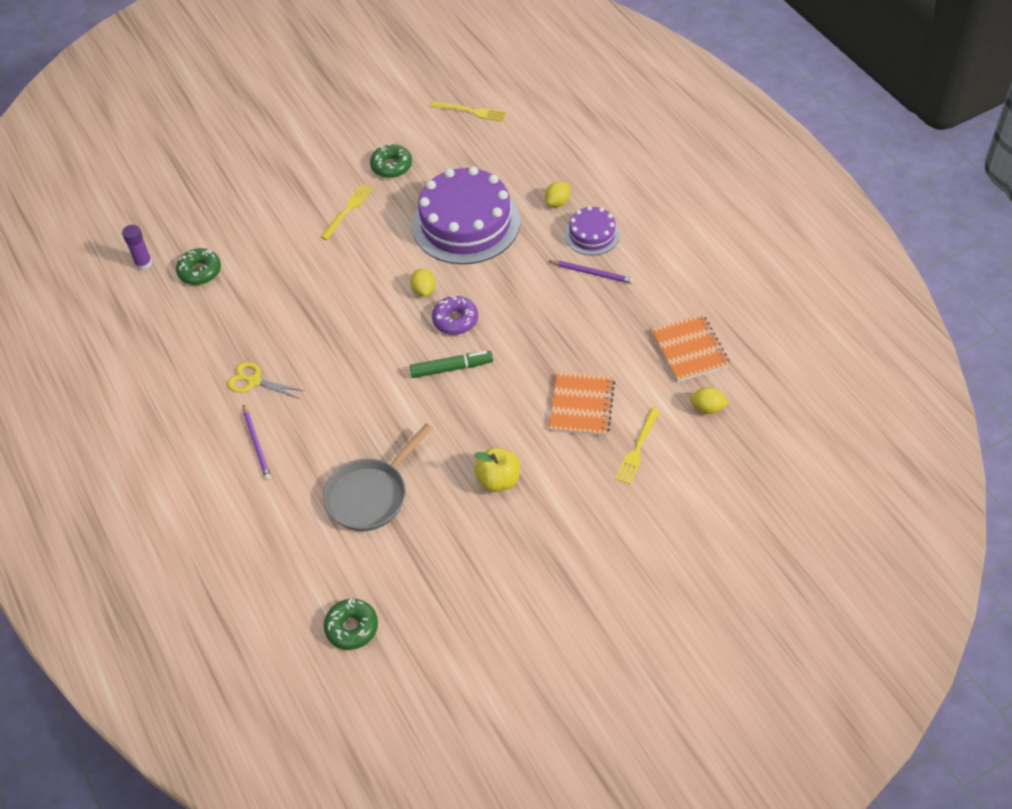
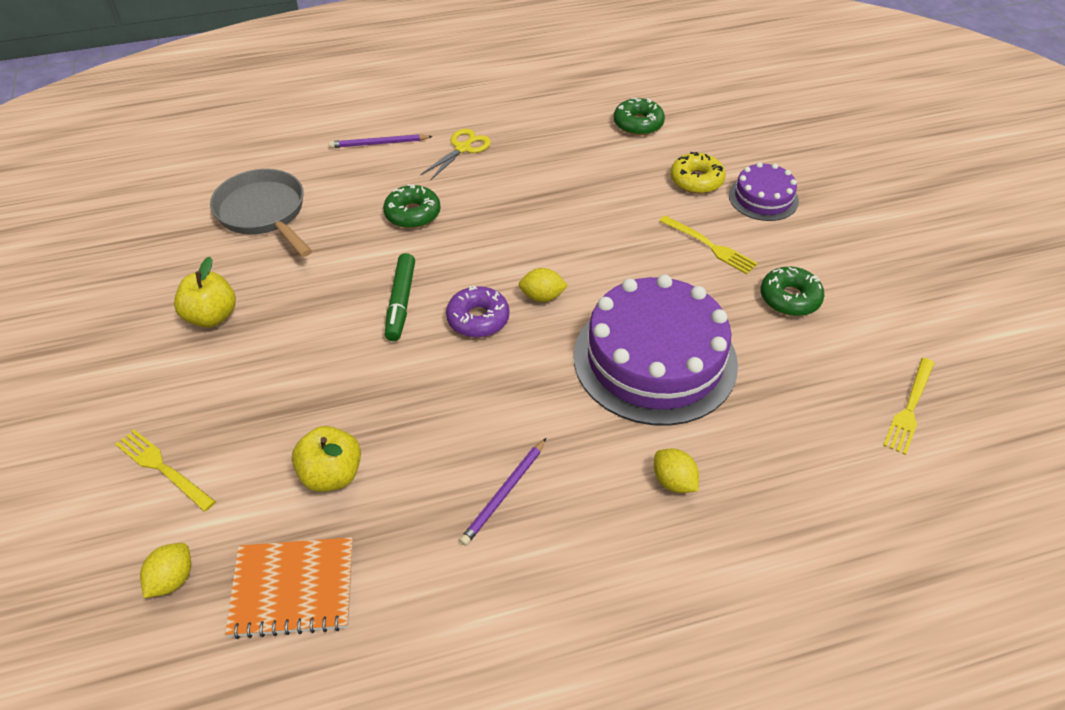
camera: 100 degrees right, 5 degrees down
purple glue stick [122,225,152,270] -> none
green donut [324,599,378,650] -> green donut moved to [383,184,441,228]
orange notebook [549,372,615,436] -> none
purple cake [565,206,620,255] -> purple cake moved to [729,162,799,221]
none -> yellow apple [292,426,361,492]
none -> yellow donut [670,152,726,194]

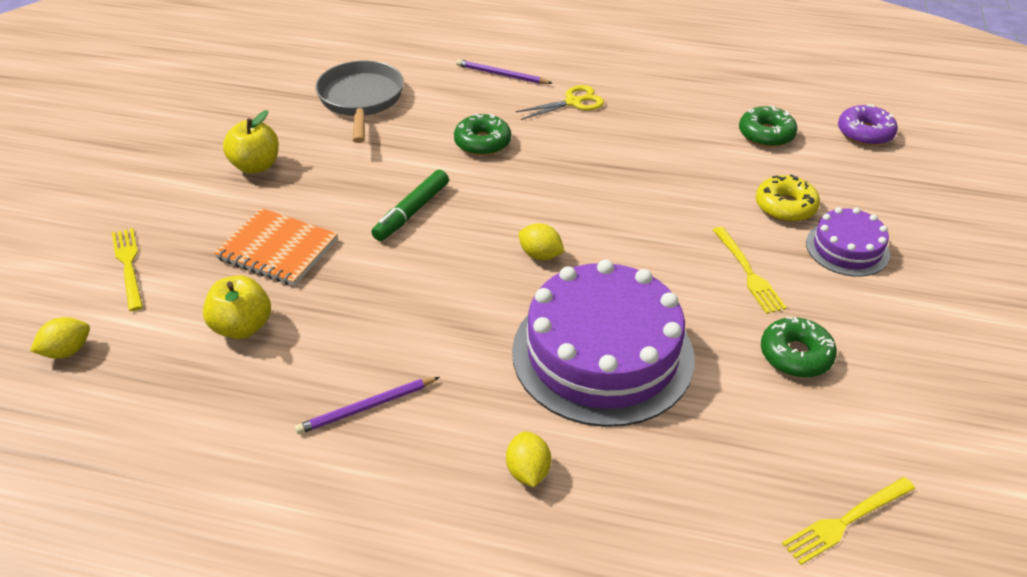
camera: 30 degrees right, 5 degrees down
orange notebook [225,537,353,639] -> orange notebook moved to [214,208,338,286]
purple donut [446,286,510,338] -> purple donut moved to [838,104,898,146]

